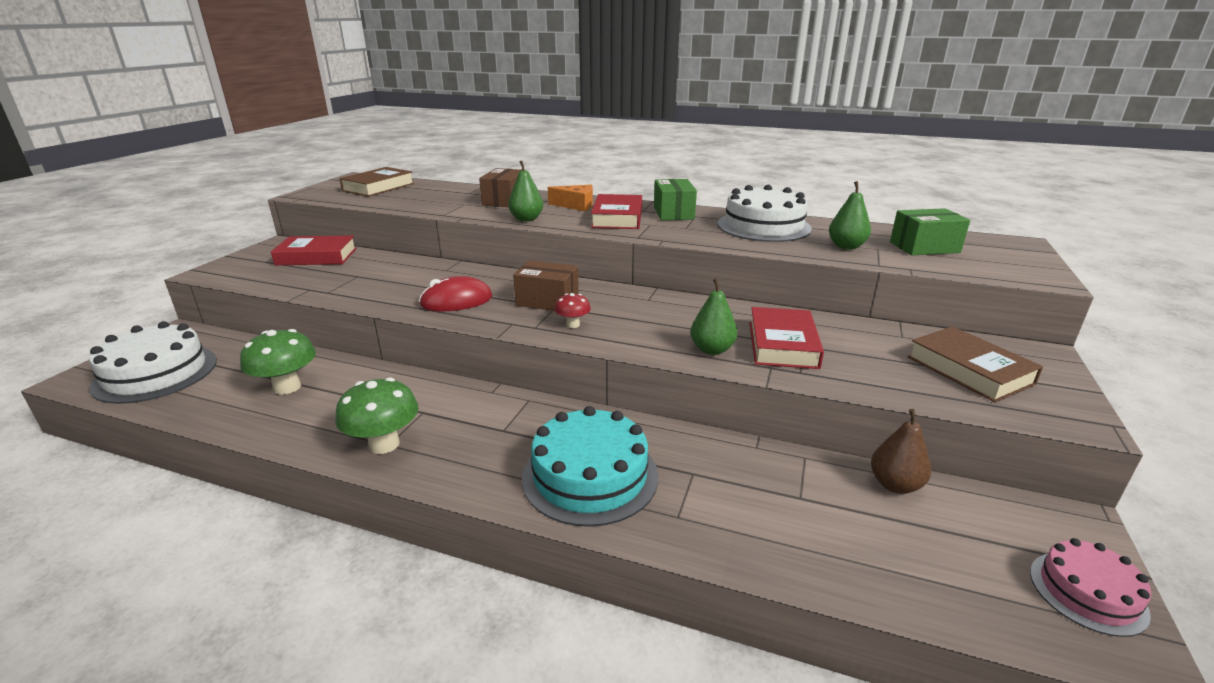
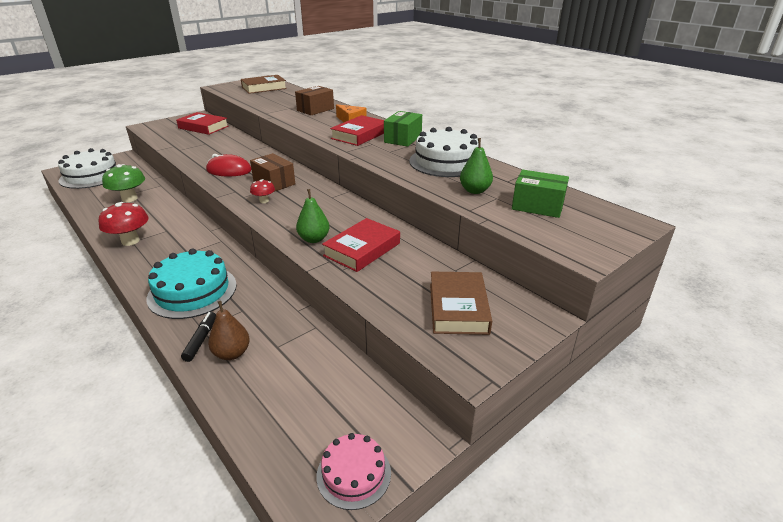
camera: 30 degrees right, 5 degrees up
green mushroom [335,377,419,454] -> red mushroom [99,202,149,246]
green pear [508,161,543,221] -> none
brown pear [871,409,931,494] -> brown pear moved to [208,301,250,360]
none -> black marker [181,312,216,362]

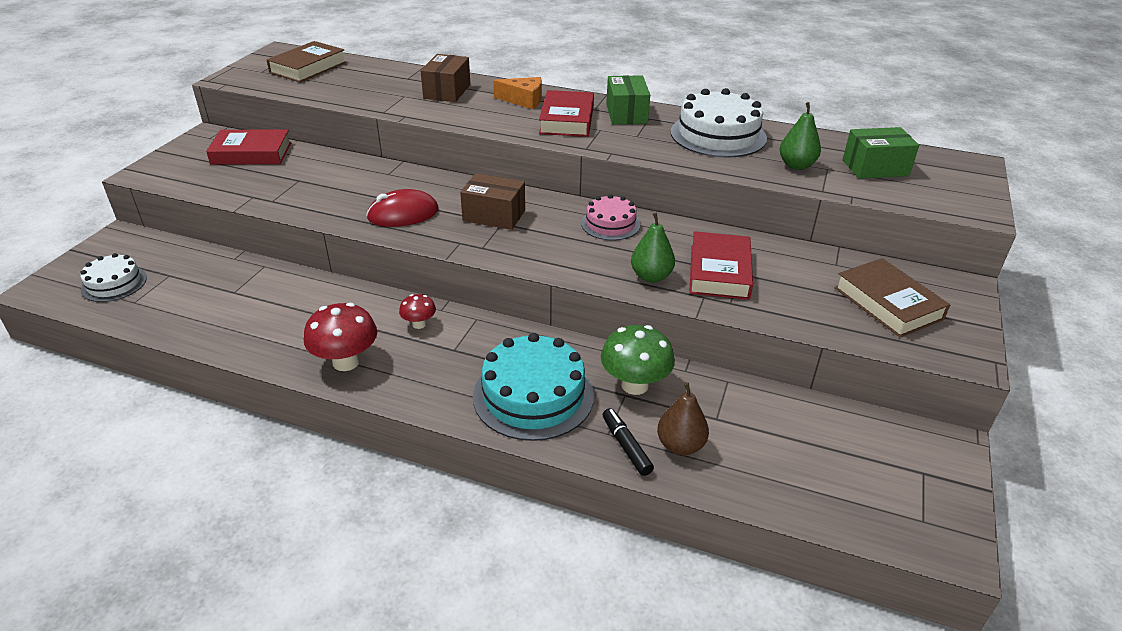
camera: 30 degrees left, 5 degrees up
white cake [58,148,116,189] -> white cake [80,253,147,302], size x0.58
green mushroom [102,164,145,202] -> green mushroom moved to [601,325,675,395]
red mushroom [250,179,275,203] -> red mushroom moved to [399,294,436,329]
pink cake [316,433,391,510] -> pink cake moved to [581,194,640,240]

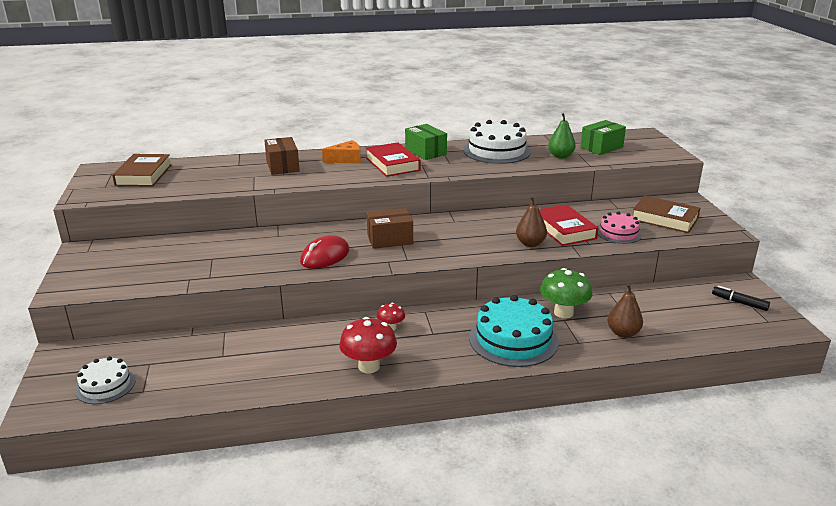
camera: 30 degrees left, 10 degrees down
red book [206,129,291,165] -> none
pink cake [581,194,640,240] -> pink cake moved to [598,212,642,244]
black marker [603,408,654,476] -> black marker moved to [712,286,770,311]
green pear [631,213,675,282] -> brown pear [516,197,547,247]

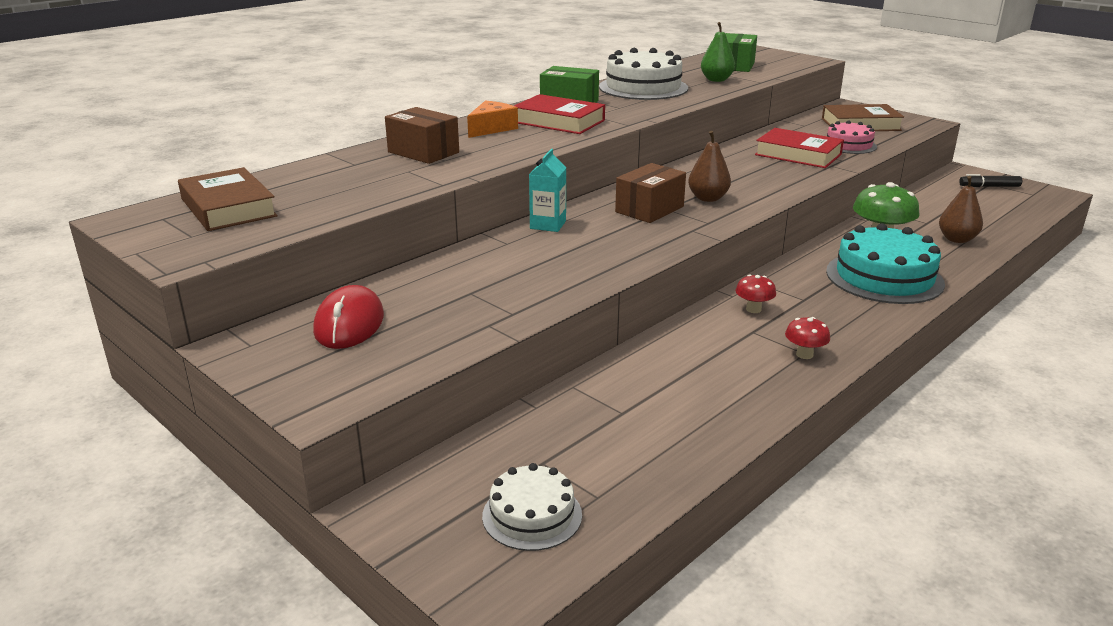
camera: 35 degrees left, 0 degrees up
red mouse [300,235,349,269] -> red mouse moved to [313,285,384,349]
red mushroom [339,317,397,373] -> red mushroom [785,317,830,359], size x0.54
brown pear [516,197,547,247] -> brown pear moved to [688,131,731,202]
none -> turquoise carton [529,149,566,232]

